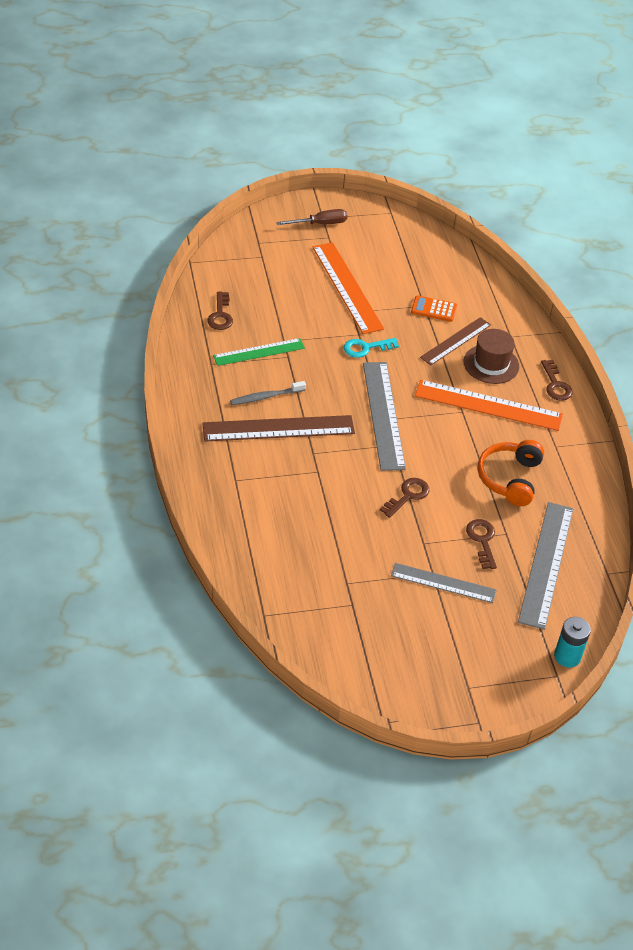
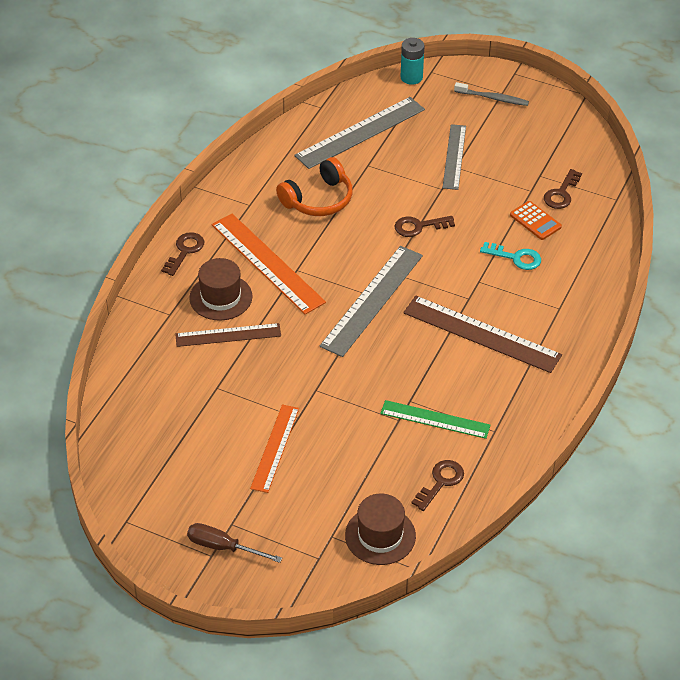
camera: 140 degrees left, 0 degrees up
grey toothbrush [230,381,306,405] -> grey toothbrush moved to [454,82,529,106]
orange ruler [312,242,384,334] -> orange ruler [250,404,299,493], size x0.64
turquoise key [343,338,399,358] -> turquoise key moved to [480,242,541,270]
grey ruler [391,563,496,603] -> grey ruler turned 45 degrees clockwise [442,124,466,190]
orange calculator [411,295,457,322] -> orange calculator moved to [510,201,562,240]
brown key [466,519,497,569] -> brown key moved to [544,169,582,209]
none -> brown hat [345,494,416,565]

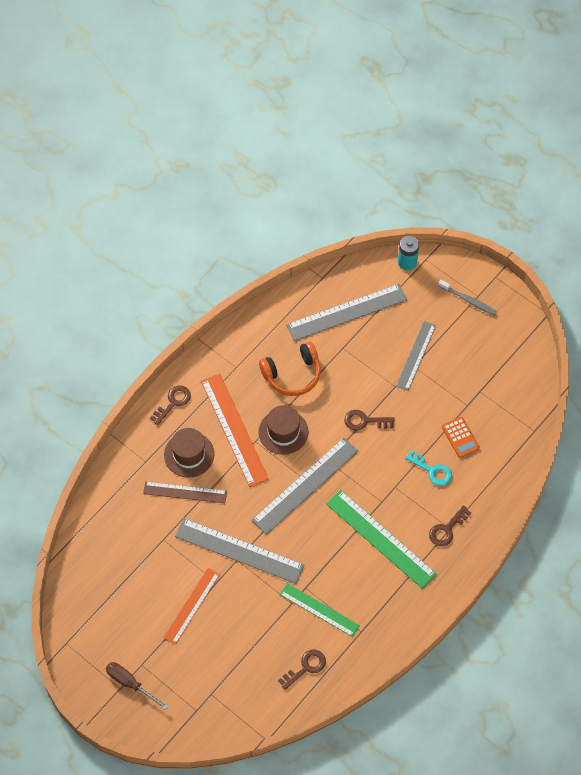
camera: 15 degrees right, 15 degrees up
brown hat [345,494,416,565] -> brown hat moved to [258,405,309,455]
brown ruler [403,296,562,373] -> green ruler [326,490,437,589]
brown key [544,169,582,209] -> brown key moved to [429,505,471,546]
none -> grey ruler [175,518,304,584]

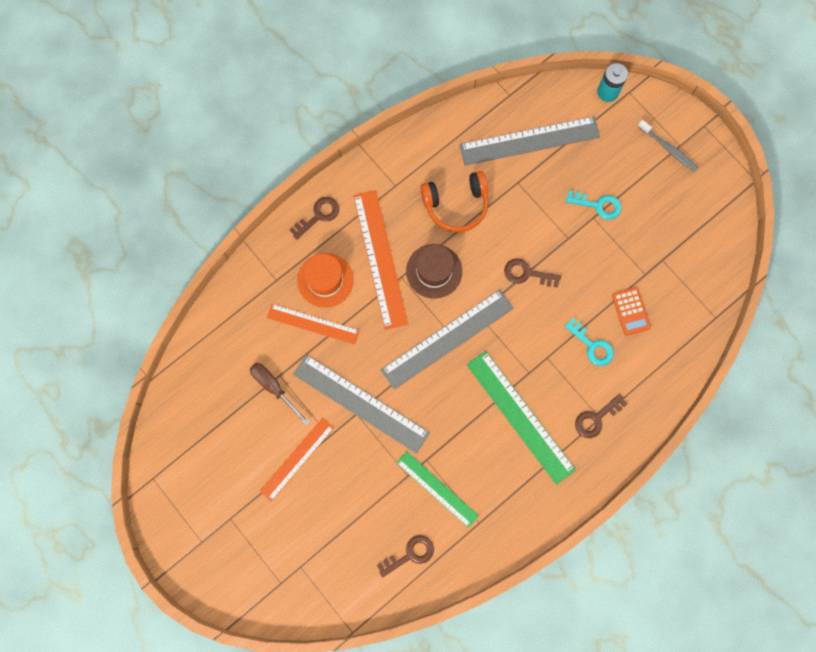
camera: 10 degrees right, 15 degrees up
brown screwdriver [106,662,169,710] -> brown screwdriver moved to [250,363,310,426]
brown ruler [143,481,227,503] -> orange ruler [267,304,360,345]
brown hat [164,428,214,478] -> orange hat [297,253,354,308]
grey ruler [396,321,436,391] -> turquoise key [566,191,621,220]

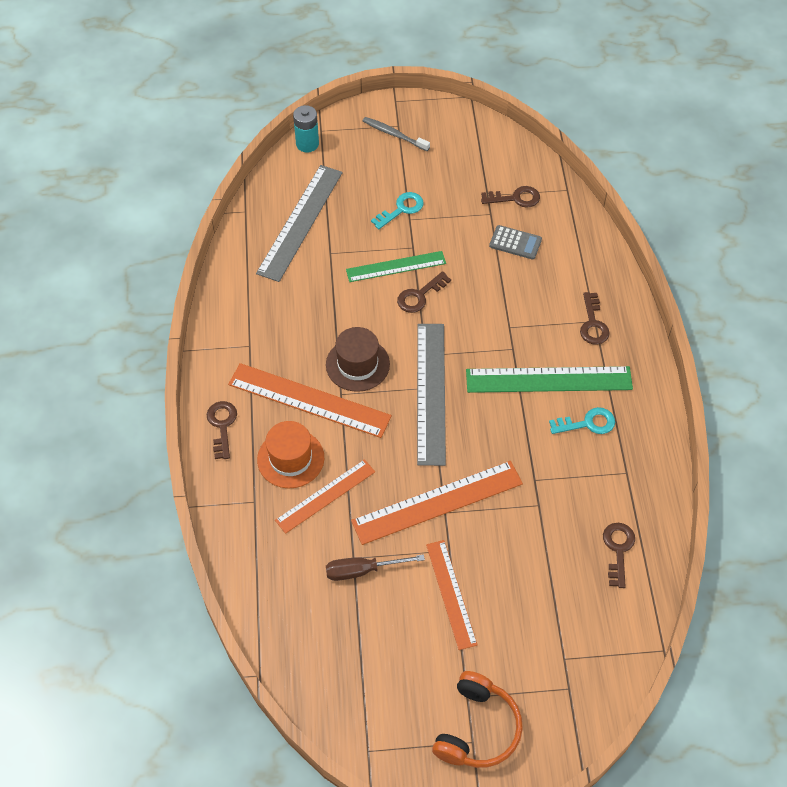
camera: 55 degrees left, 20 degrees down
grey ruler [293,354,430,454] -> orange ruler [351,461,523,545]
green ruler [396,451,479,528] -> green ruler moved to [346,251,446,282]
orange headphones [420,171,489,232] -> orange headphones moved to [432,671,523,768]
turquoise key [565,318,614,366] -> turquoise key moved to [549,407,615,434]
orange calculator [612,287,651,336] -> grey calculator [489,225,542,259]
grey toothbrush [638,120,698,172] -> grey toothbrush turned 135 degrees counterclockwise [363,117,430,151]
none -> brown key [481,186,540,208]

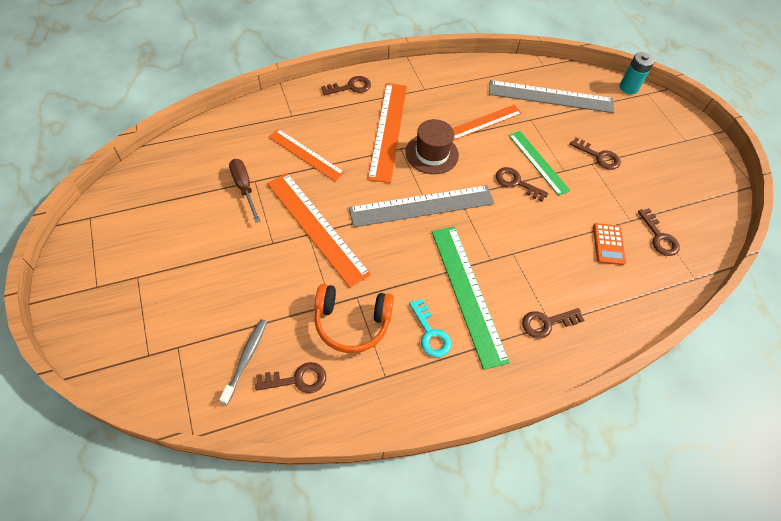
camera: 70 degrees right, 0 degrees up
orange hat [257,421,324,488] -> none
grey toothbrush [363,117,430,151] -> grey toothbrush moved to [219,319,267,405]
turquoise key [371,192,424,229] -> brown key [570,137,621,170]
orange ruler [426,540,478,650] -> orange ruler moved to [452,105,522,140]
orange headphones [432,671,523,768] -> orange headphones moved to [314,284,394,353]
grey calculator [489,225,542,259] -> orange calculator [593,223,626,265]

